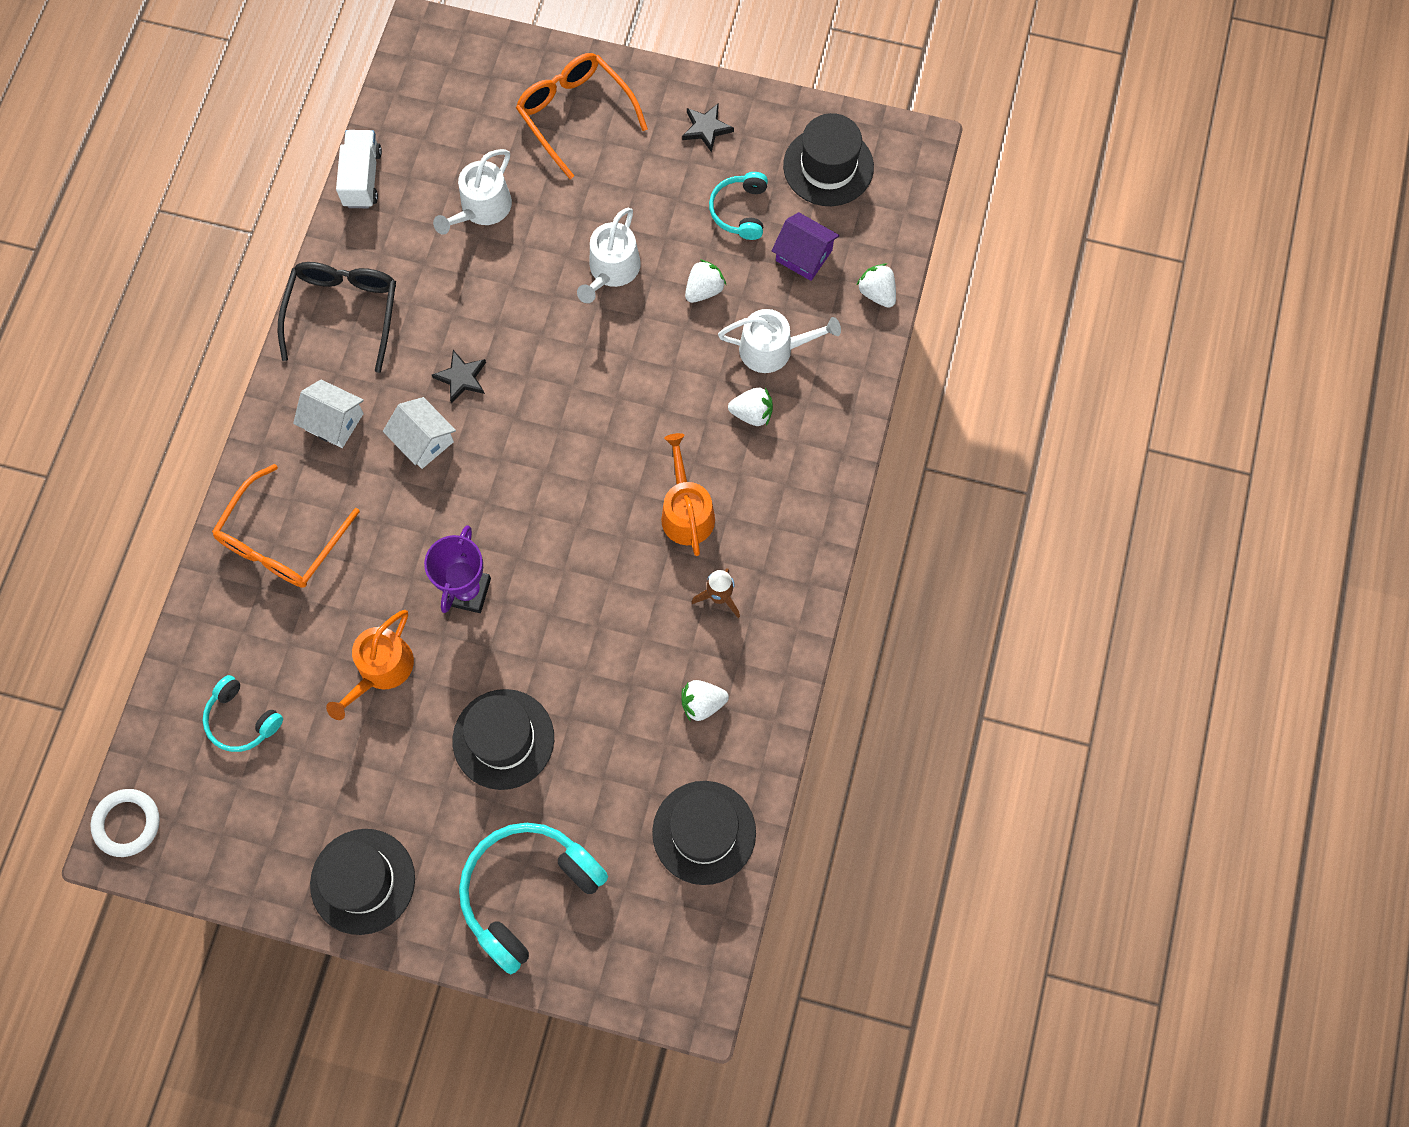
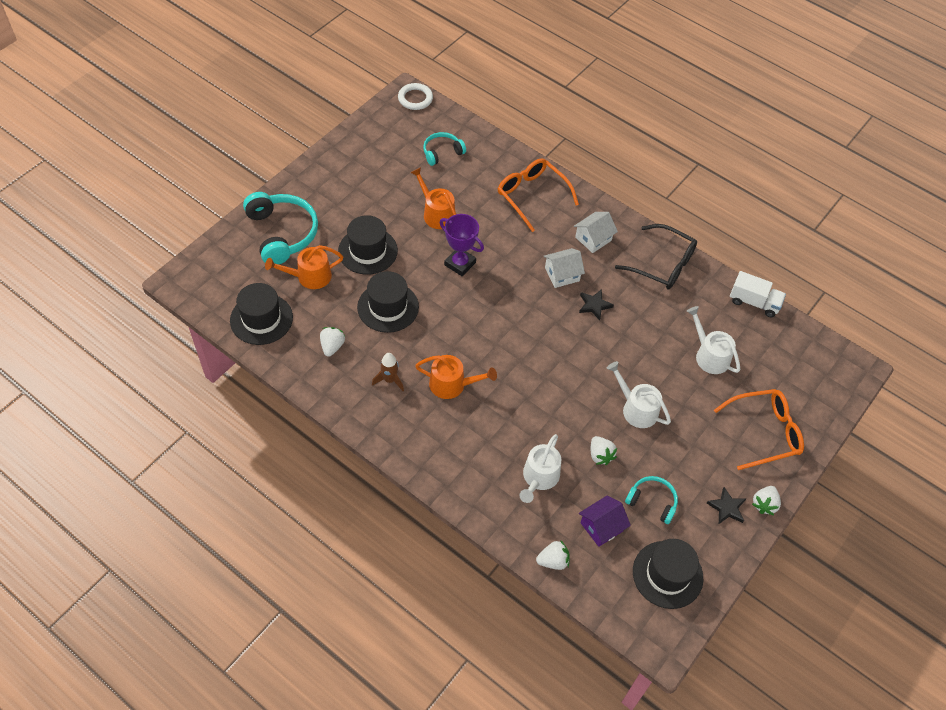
camera: 110 degrees right, 15 degrees down
black hat [310,829,415,935] -> black hat moved to [357,271,419,333]
white strawberry [728,388,773,426] -> white strawberry moved to [752,486,781,515]
none -> orange watering can [265,245,343,289]

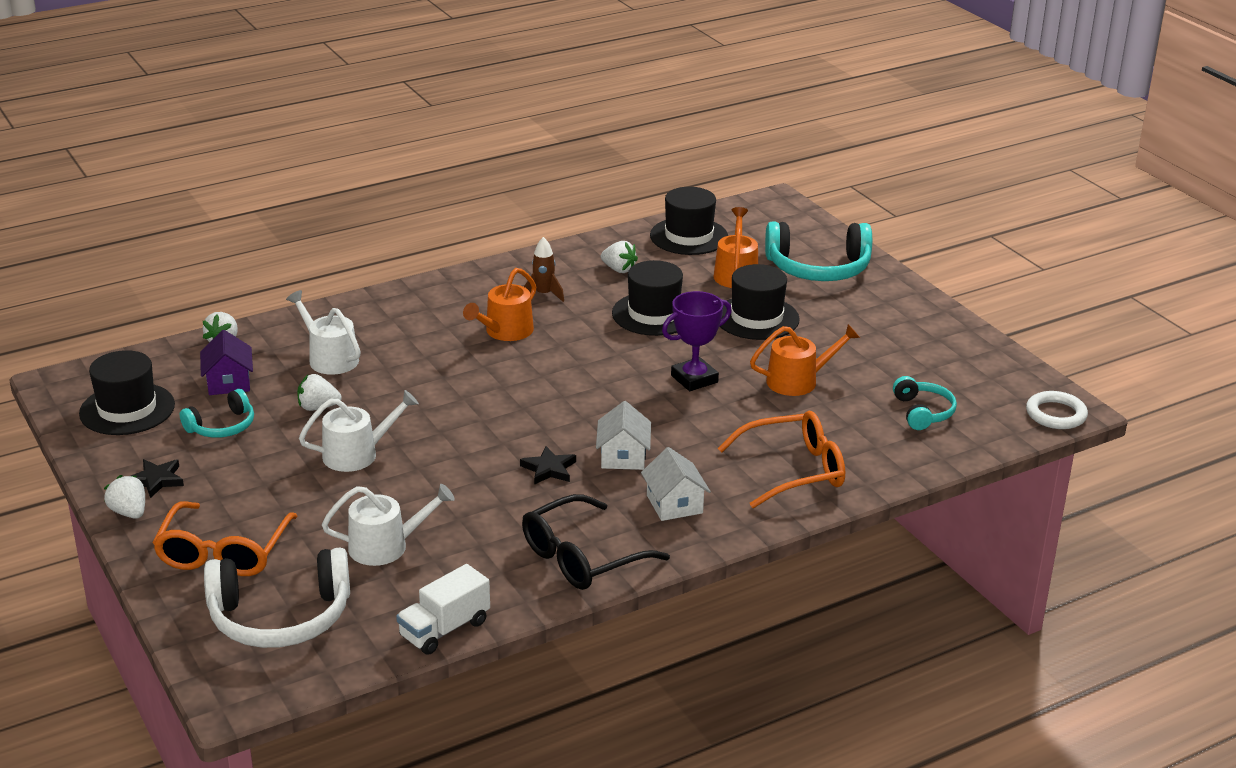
camera: 115 degrees right, 25 degrees down
none -> white headphones [204,548,350,648]

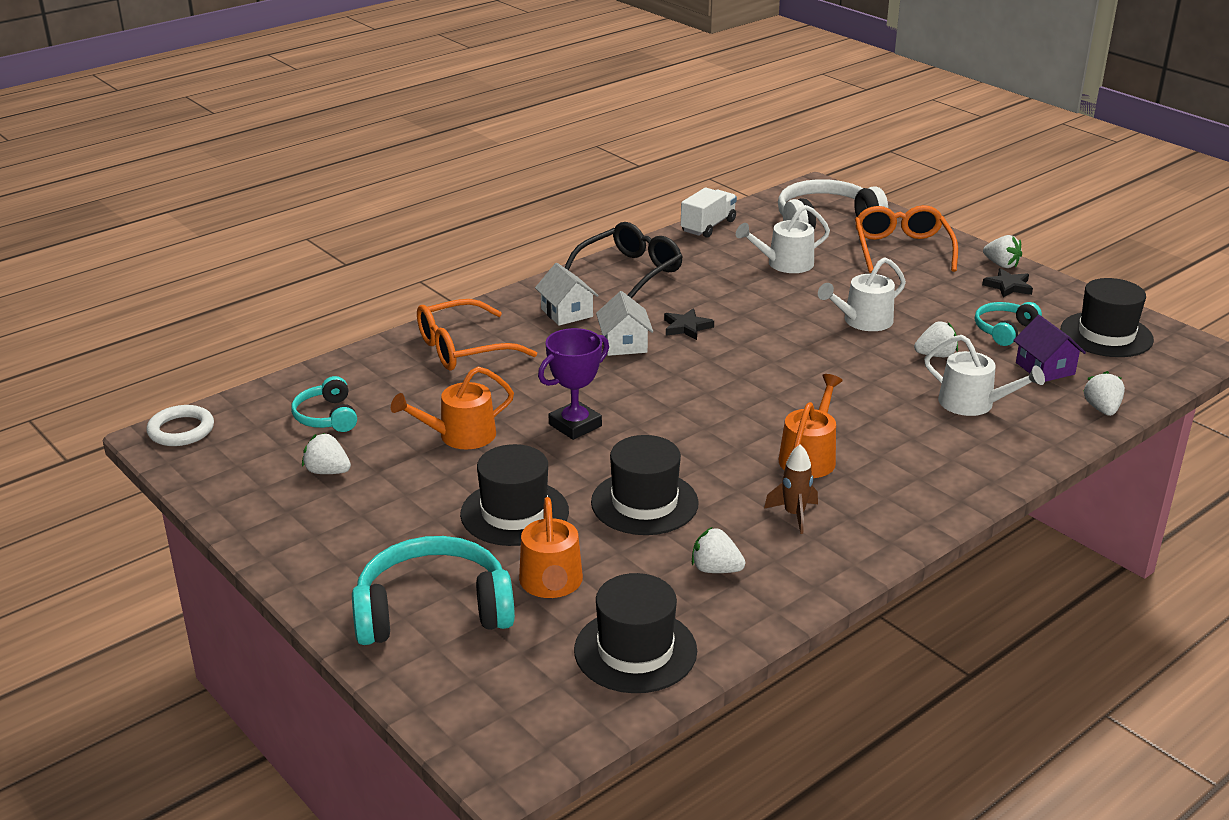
camera: 170 degrees right, 0 degrees up
none -> white strawberry [302,433,351,474]

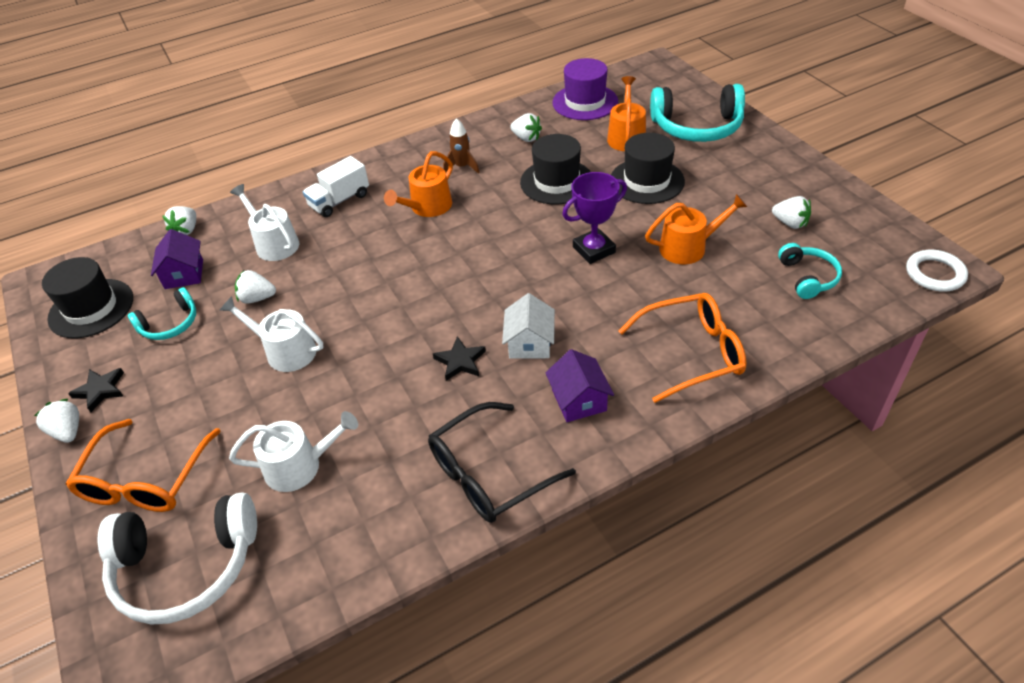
camera: 165 degrees left, 15 degrees up
white house [535,263,599,326] -> purple house [545,349,614,422]
black hat [574,573,697,693] -> purple hat [552,58,618,120]
white truck [681,188,737,238] -> white truck moved to [303,156,369,217]
white watering can [818,257,906,331] -> white watering can turned 135 degrees counterclockwise [220,296,324,372]

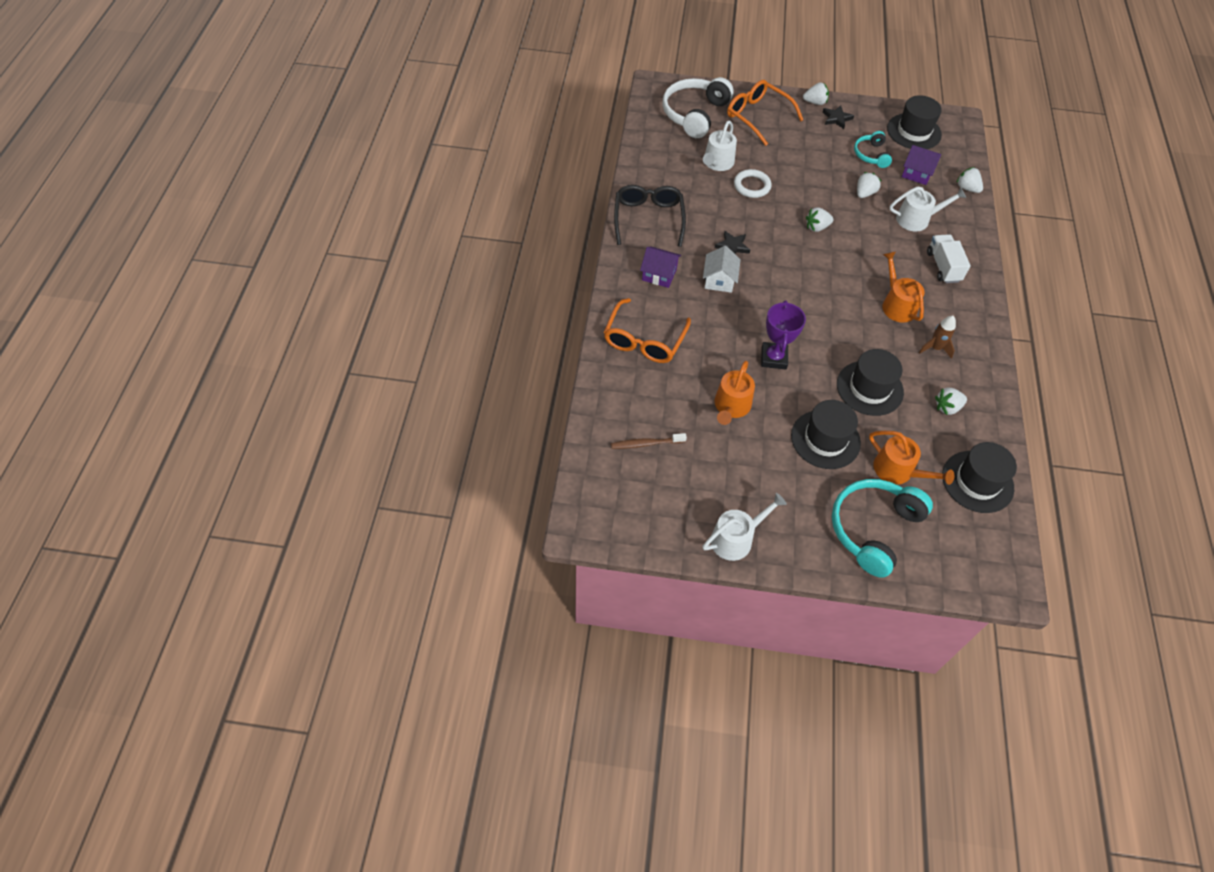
camera: 120 degrees right, 10 degrees up
white watering can [220,296,324,372] -> white watering can moved to [703,493,787,561]
white house [502,293,555,359] -> white house turned 60 degrees clockwise [703,246,741,293]
purple hat [552,58,618,120] -> black hat [942,442,1017,513]
white strawberry [772,196,811,229] -> white strawberry moved to [806,207,834,232]
turquoise headphones [778,243,842,299] -> brown toothbrush [611,433,687,449]
white ring [906,250,968,291] -> white ring moved to [734,169,772,198]

